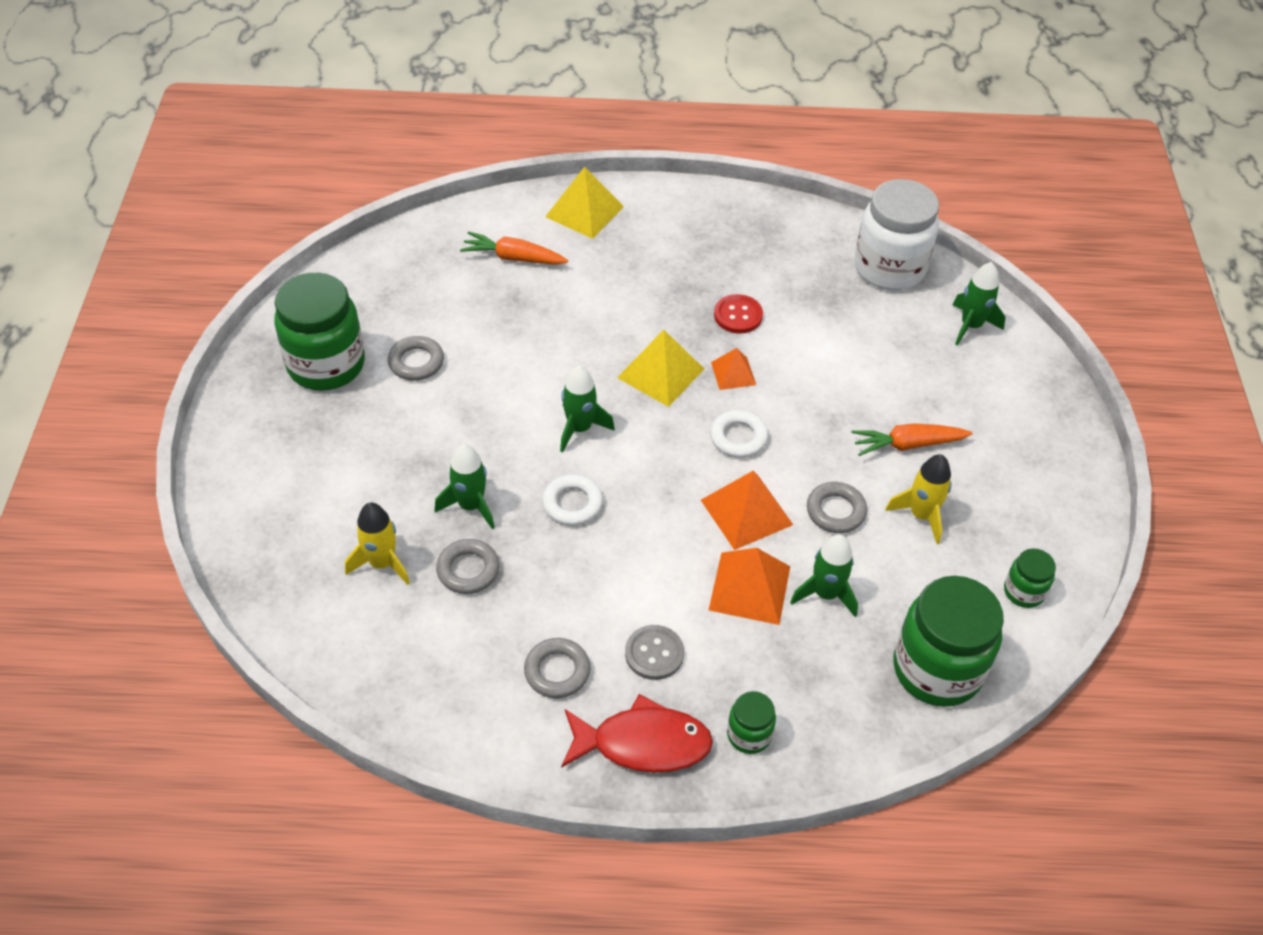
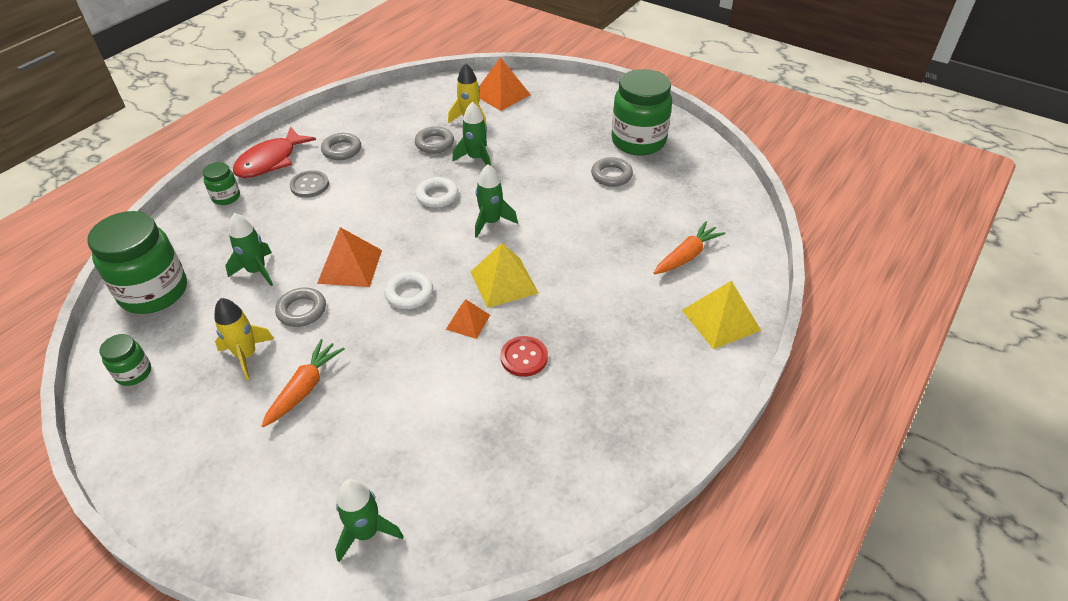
camera: 125 degrees right, 5 degrees down
orange pyramid [709,548,790,625] -> orange pyramid moved to [479,57,531,111]
white jar [854,179,939,290] -> none

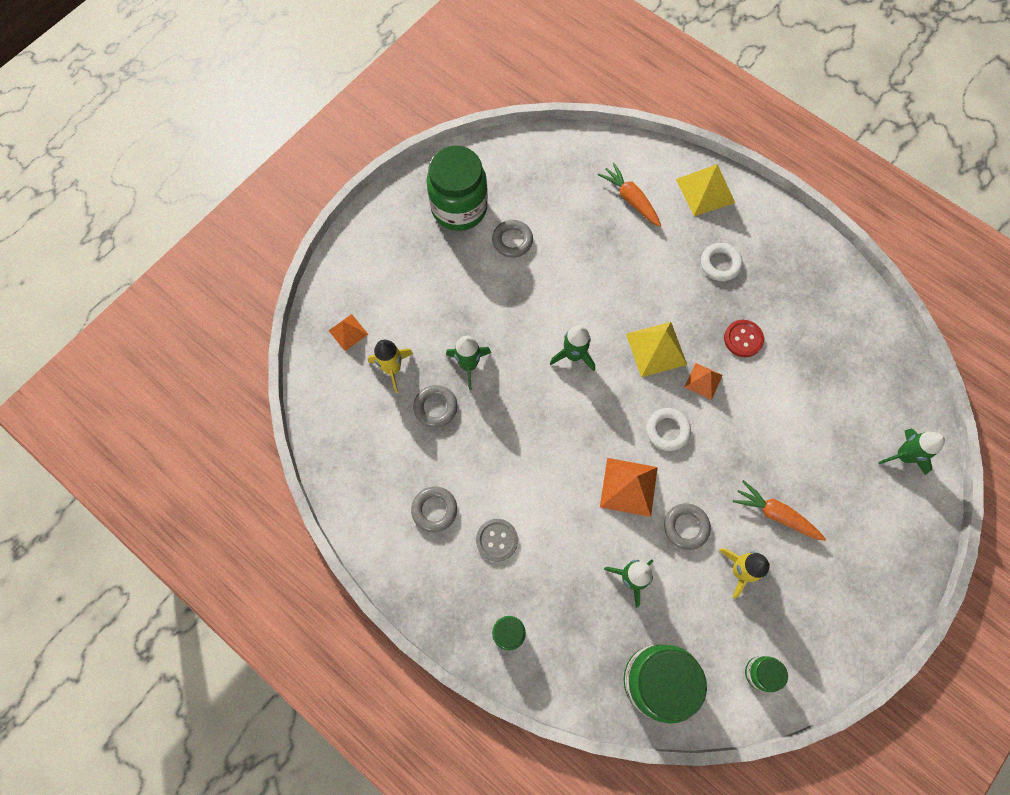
camera: 85 degrees left, 25 degrees up
red fish [233,126,316,178] -> none
white ring [415,177,458,208] -> white ring moved to [701,243,743,281]
orange pyramid [479,57,531,111] -> orange pyramid [328,314,368,351], size x0.60

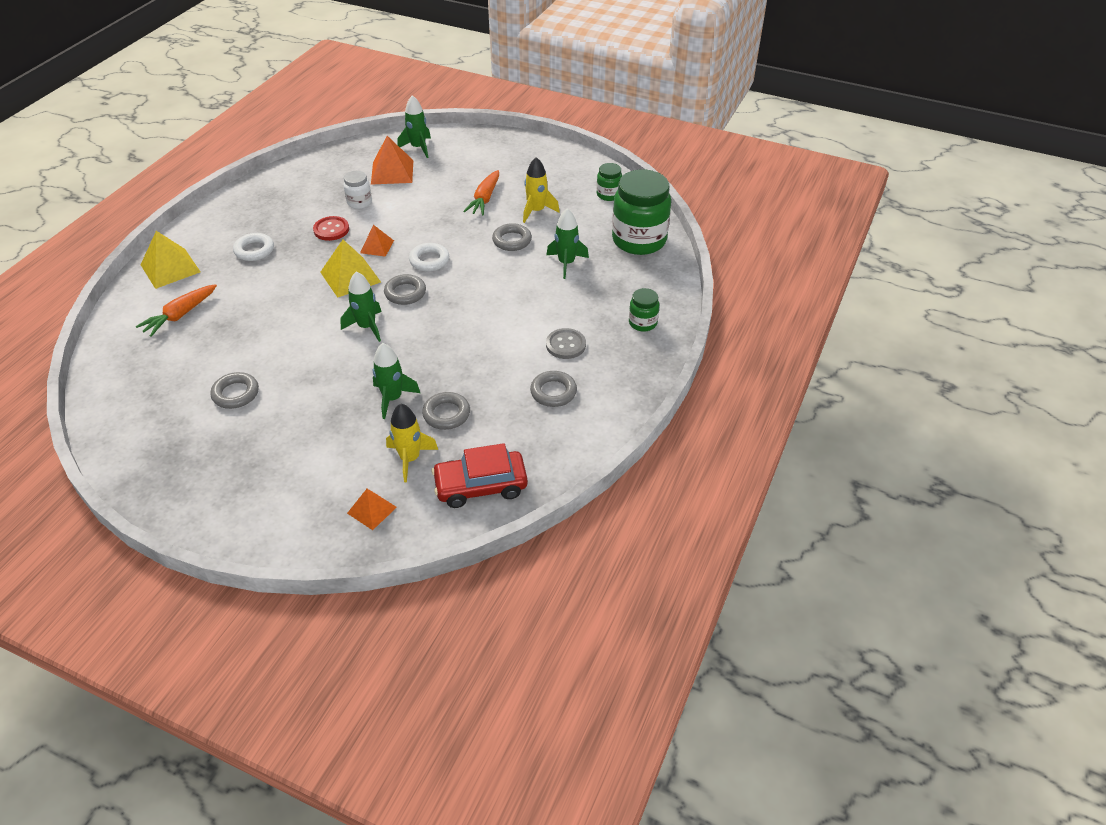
camera: 105 degrees left, 25 degrees down
green jar [426,146,488,231] -> none
orange pyramid [600,458,658,517] -> orange pyramid moved to [371,136,413,185]
none -> white jar [344,171,372,209]
none -> grey ring [384,274,426,305]
none -> red car [431,443,528,508]

